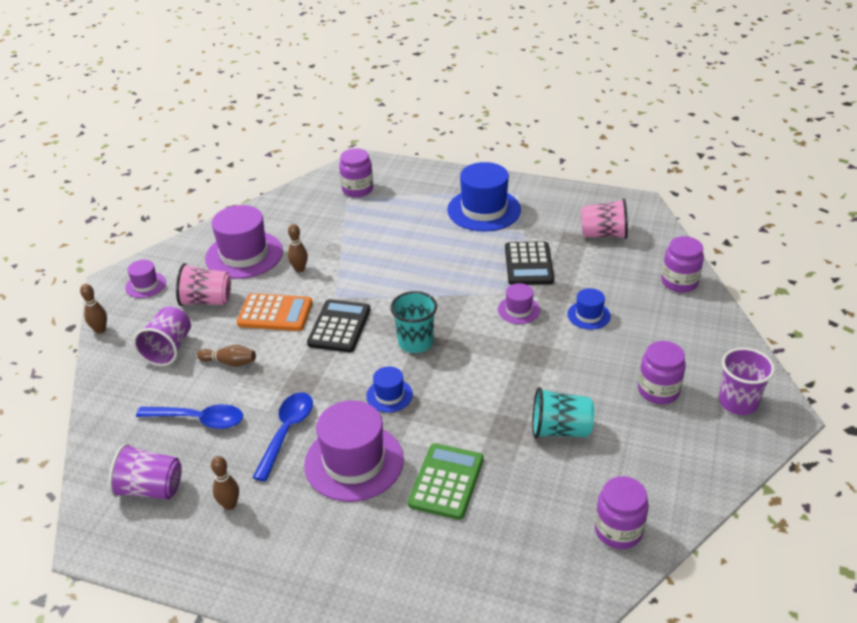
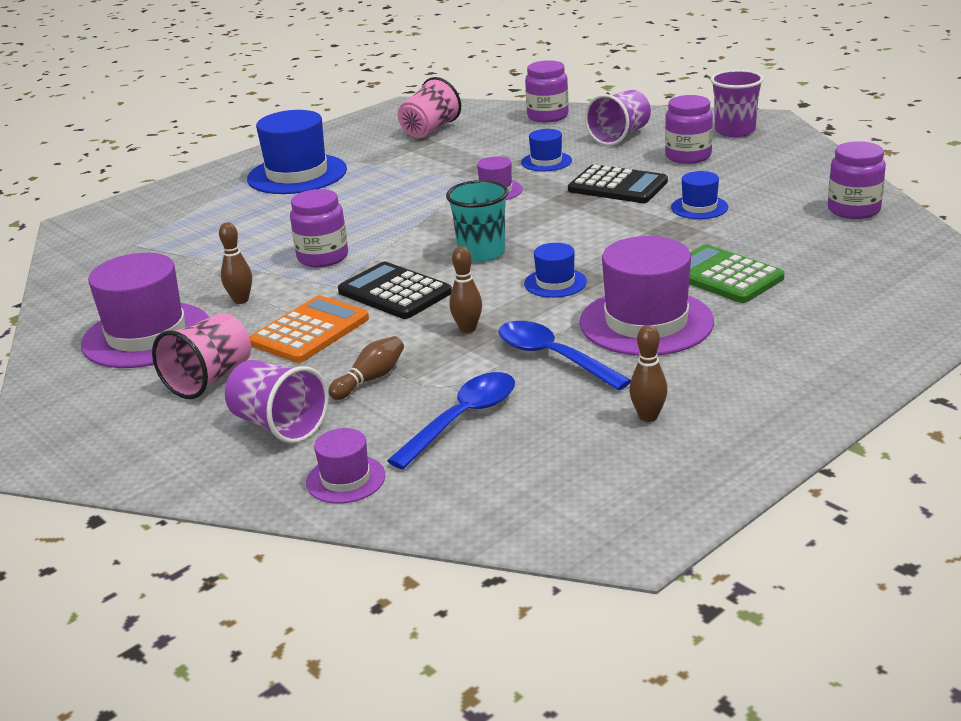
camera: 60 degrees left, 10 degrees down
brown bowling pin [80,284,107,334] -> brown bowling pin moved to [450,246,482,333]
purple cup [108,443,182,500] -> purple cup moved to [585,90,651,146]
purple hat [125,260,166,298] -> purple hat moved to [306,428,385,503]
purple jar [339,148,373,197] -> purple jar moved to [290,189,348,267]
black calculator [505,241,554,285] -> black calculator moved to [568,164,668,203]
turquoise cup [532,387,594,439] -> blue hat [671,171,728,219]

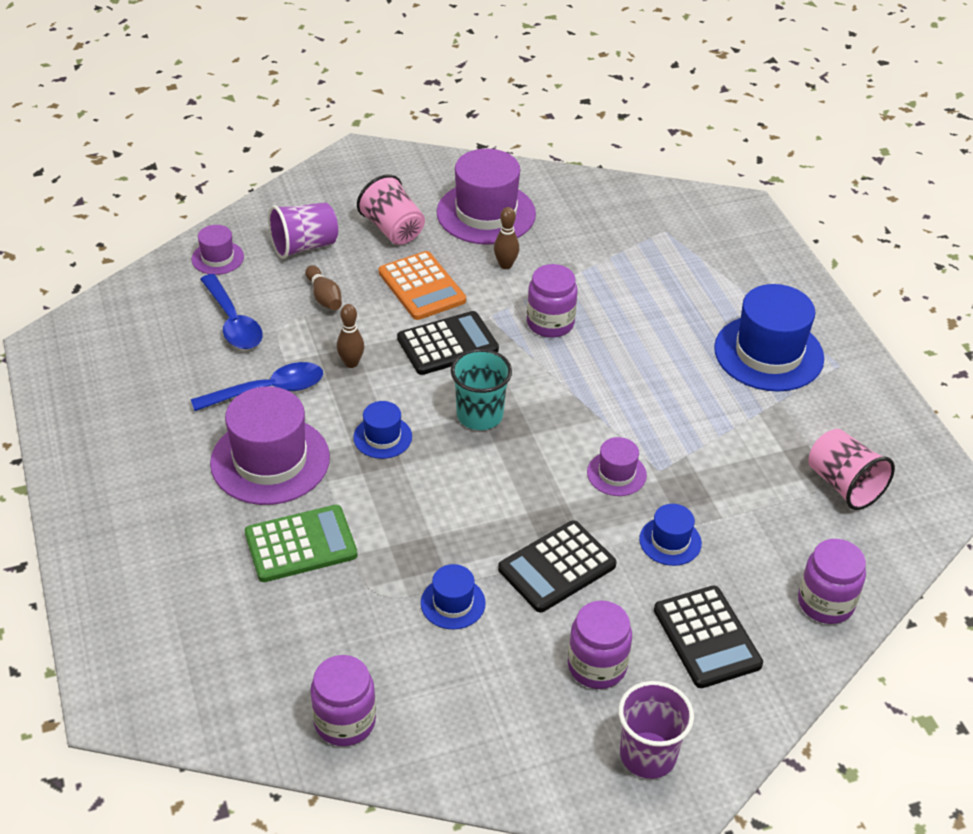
camera: 110 degrees right, 15 degrees up
purple cup [585,90,651,146] -> black calculator [654,586,763,688]
brown bowling pin [629,325,668,422] -> none

